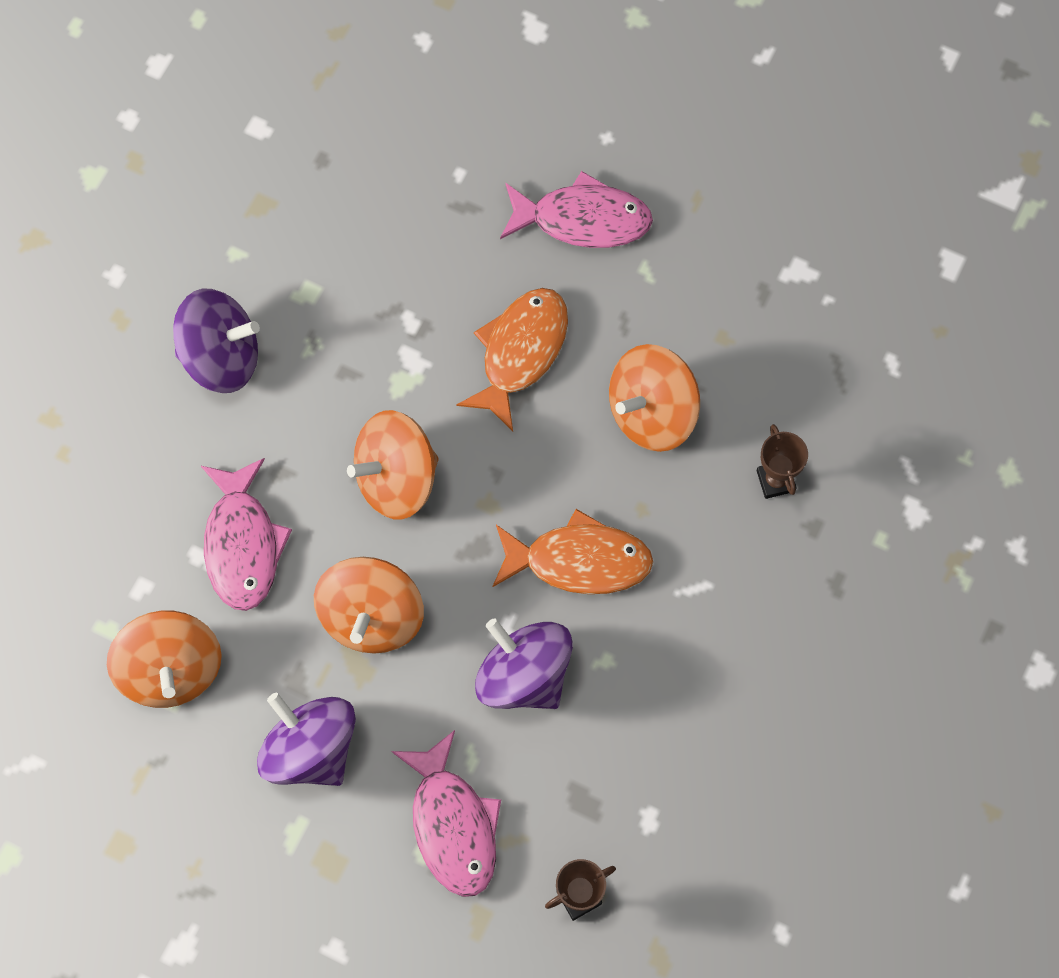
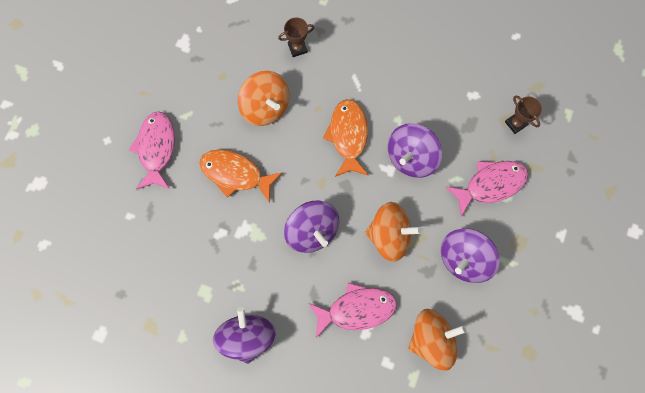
camera: 95 degrees left, 5 degrees up
orange spinning top [347,410,439,520] -> purple spinning top [284,200,339,253]

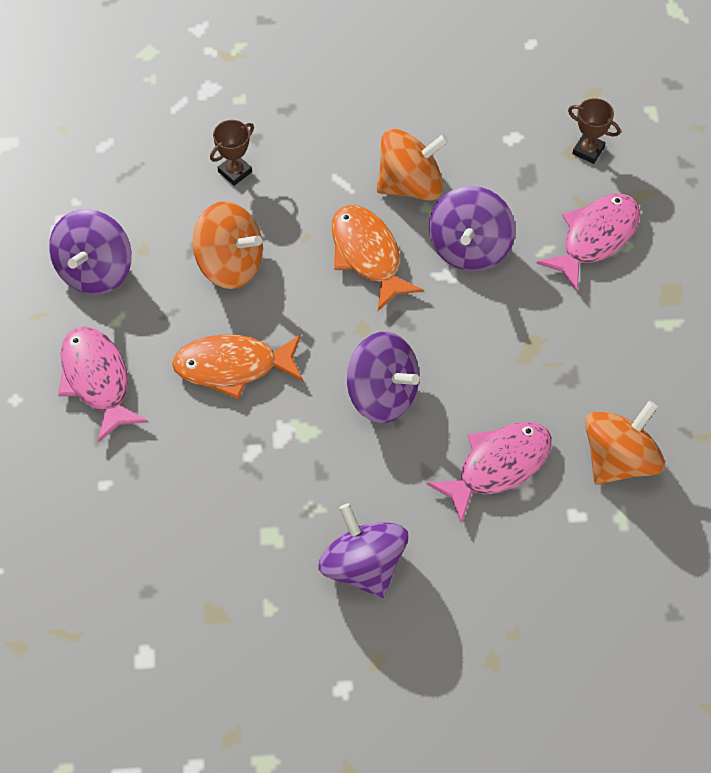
camera: 25 degrees left, 15 degrees down
orange spinning top [365,202,422,262] -> orange spinning top moved to [377,129,449,201]
purple spinning top [441,228,500,283] -> purple spinning top moved to [49,209,132,295]

